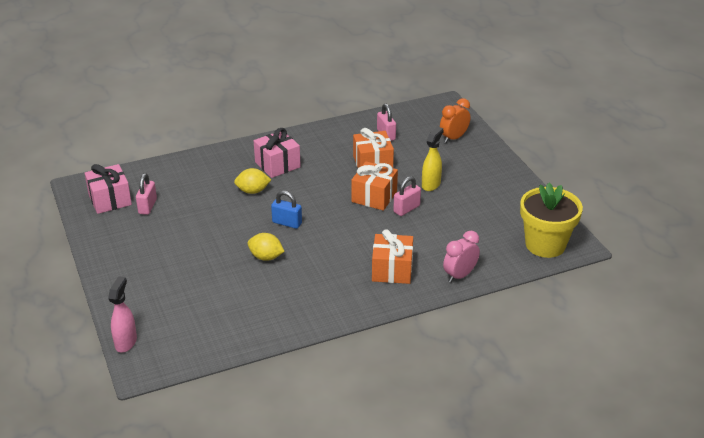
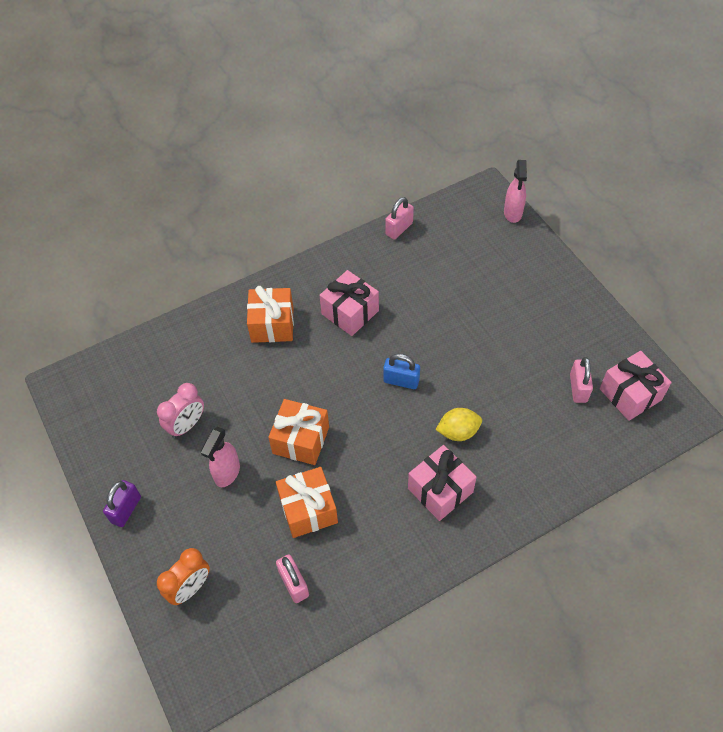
camera: 175 degrees right, 20 degrees up
yellow lemon [248,233,285,261] -> none
pink padlock [393,176,421,216] -> pink padlock moved to [385,197,414,240]
yellow spray bottle [422,127,444,191] -> pink spray bottle [200,427,240,487]
pink clock [443,231,480,283] -> pink clock moved to [157,383,204,438]
yellow flower pot [520,183,583,258] -> none
none -> purple padlock [103,480,141,527]
none -> pink gift [320,270,379,336]

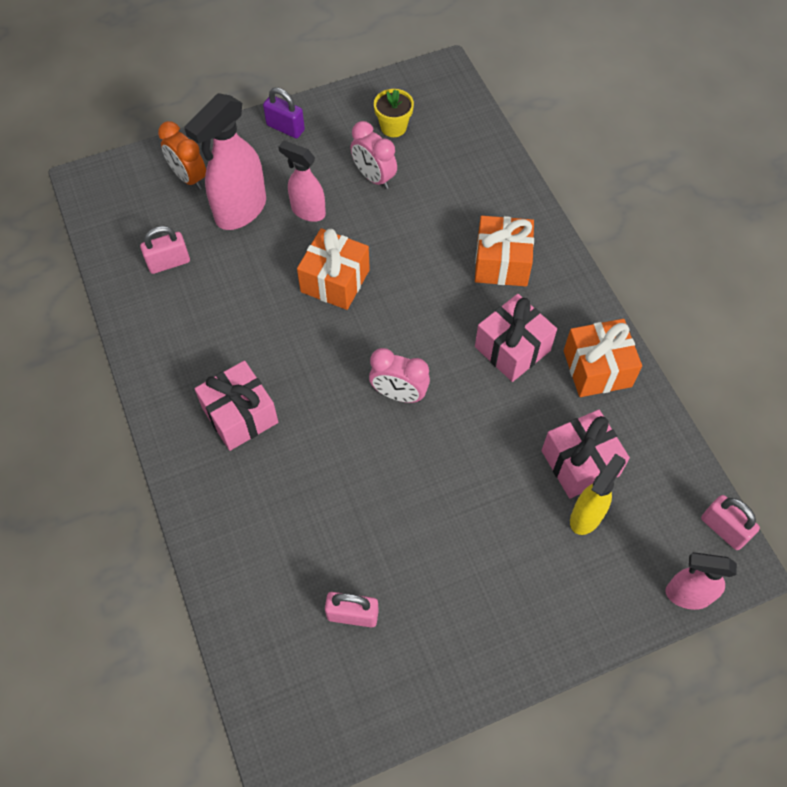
camera: 95 degrees right, 5 degrees up
orange gift [276,467,338,538] -> orange gift moved to [564,319,642,397]
blue padlock [383,354,420,389] -> pink clock [369,348,430,403]
pink padlock [385,197,414,240] -> pink padlock moved to [701,495,760,550]
yellow lemon [435,408,482,441] -> none
pink gift [600,351,672,421] -> pink gift moved to [541,410,630,499]
none -> pink spray bottle [184,93,266,230]
none -> yellow flower pot [374,89,414,137]
none -> yellow spray bottle [570,453,626,535]

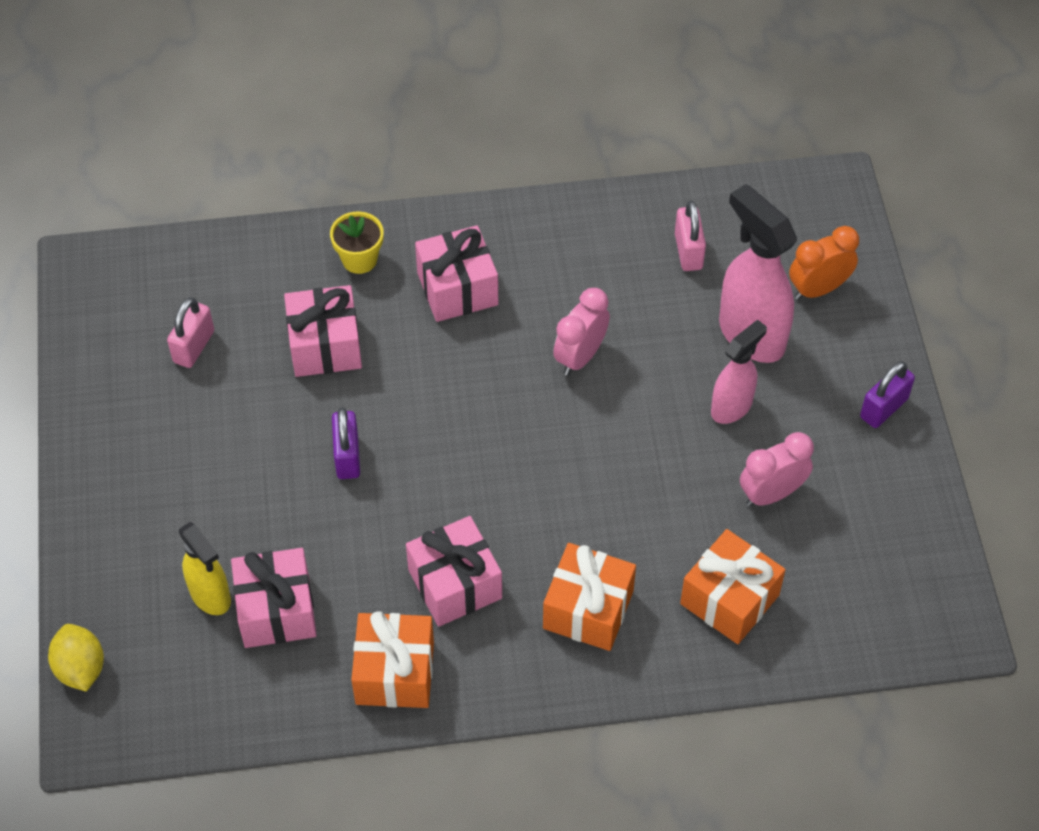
camera: 105 degrees right, 5 degrees down
orange gift [297,228,370,310] -> orange gift moved to [680,529,785,644]
pink clock [369,348,430,403] -> pink clock moved to [553,288,610,376]
yellow flower pot [374,89,414,137] -> yellow flower pot moved to [330,211,384,274]
pink spray bottle [665,552,737,610] -> yellow lemon [48,624,104,692]
pink padlock [701,495,760,550] -> none
none -> pink gift [284,285,362,377]
none -> purple padlock [332,408,360,479]

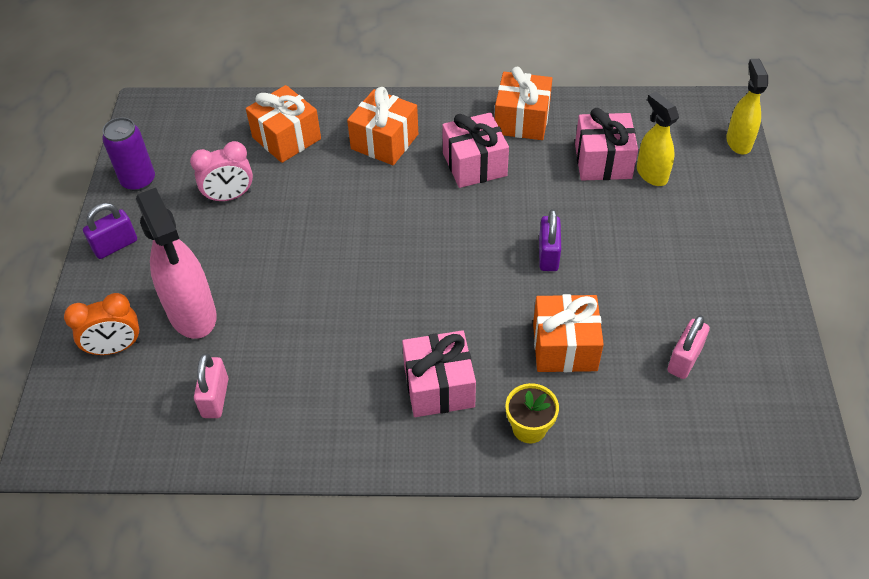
camera: 170 degrees left, 5 degrees down
yellow lemon [48,624,104,692] -> yellow spray bottle [726,59,768,154]
pink gift [284,285,362,377] -> orange gift [533,294,604,372]
pink clock [553,288,610,376] -> none
pink spray bottle [711,319,767,424] -> none
none -> purple can [102,117,155,191]

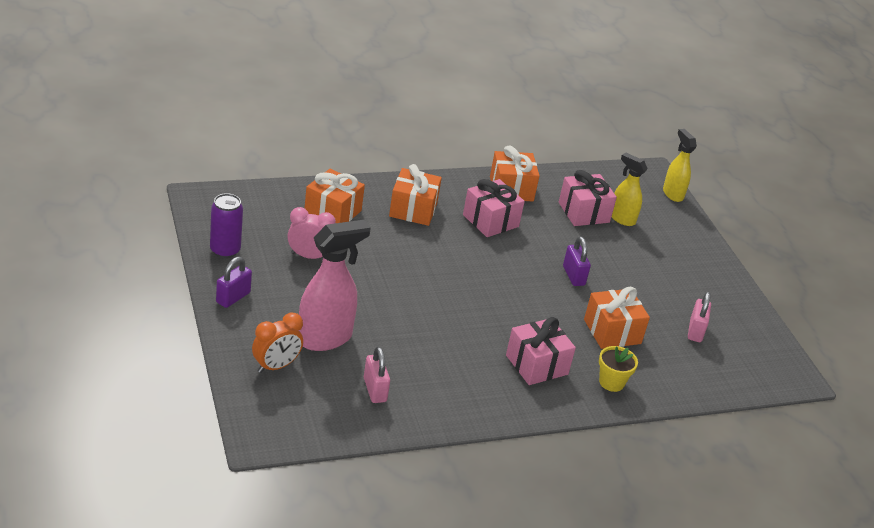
camera: 25 degrees left, 15 degrees down
pink spray bottle [136,188,217,339] -> pink spray bottle turned 75 degrees counterclockwise [299,220,371,351]
pink clock [190,141,253,203] -> pink clock turned 135 degrees counterclockwise [287,207,336,259]

